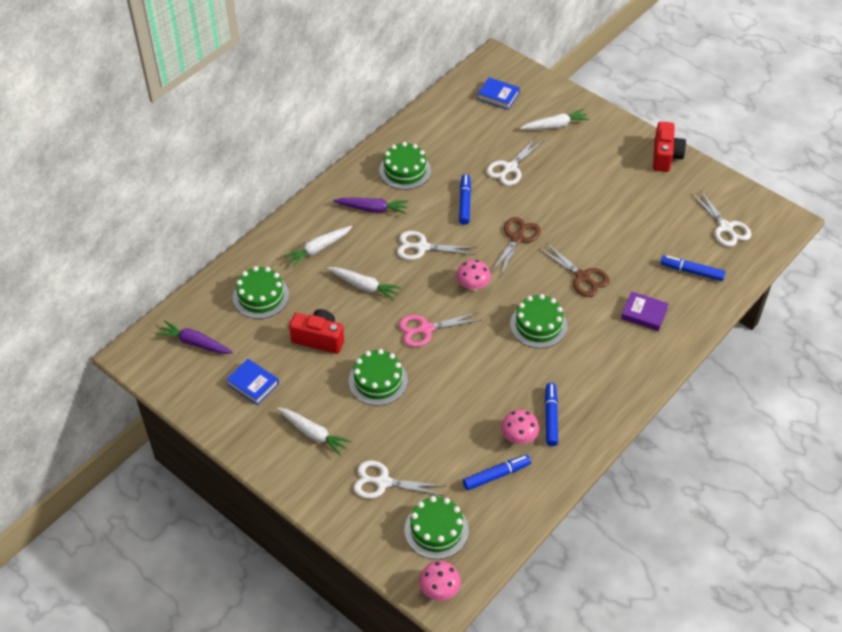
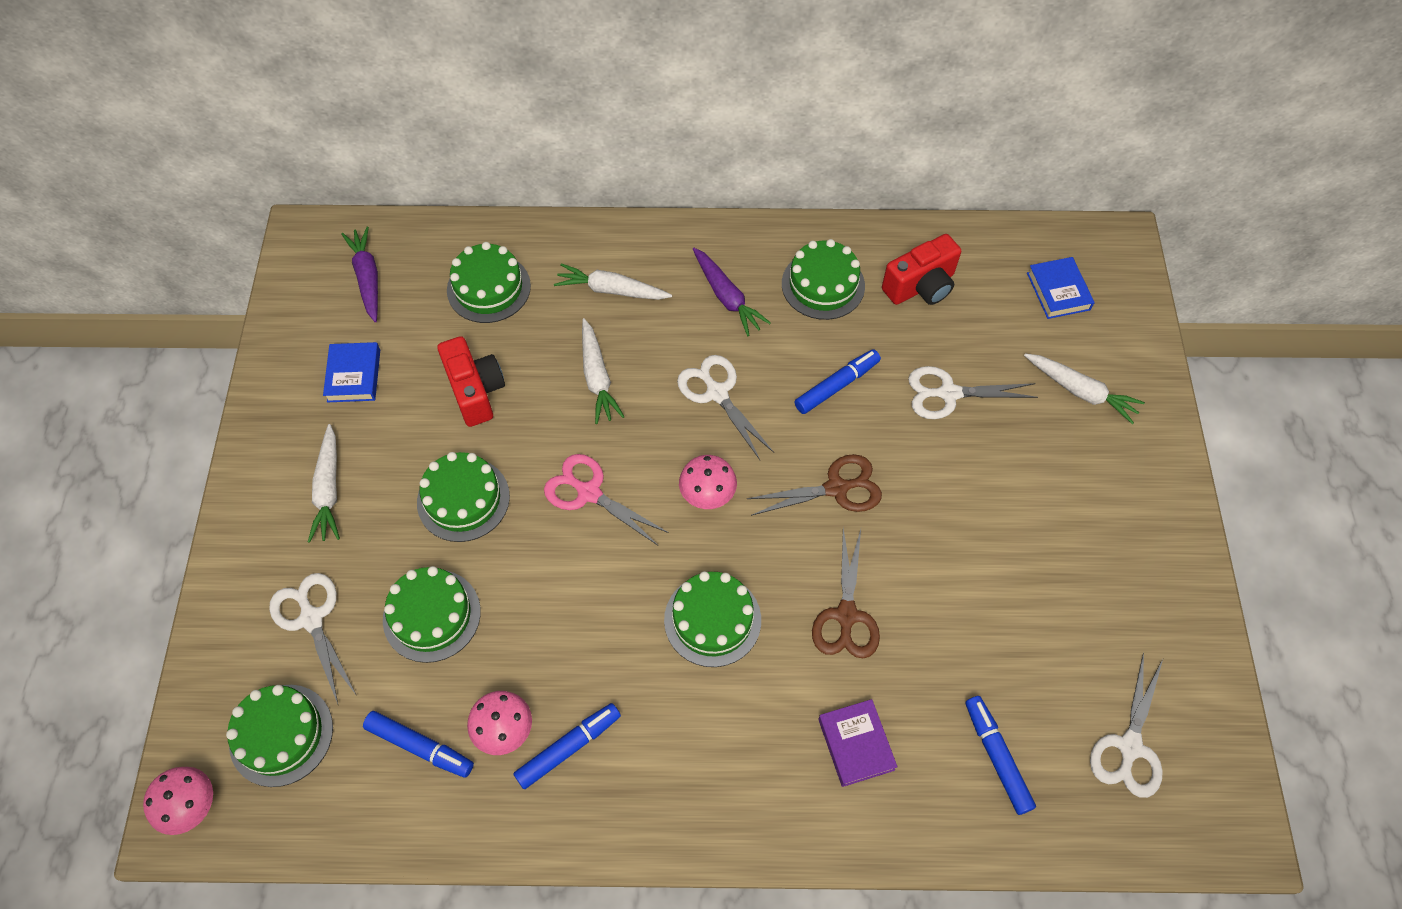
camera: 50 degrees right, 10 degrees up
red camera [653,121,686,172] -> red camera moved to [882,234,961,305]
none -> green cake [383,566,481,663]

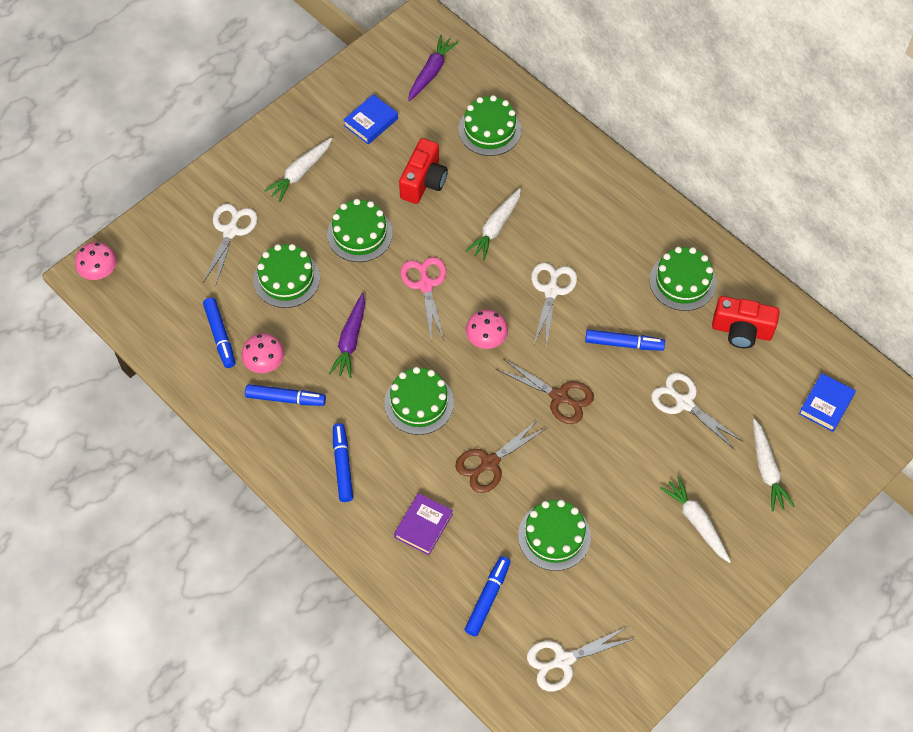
camera: 45 degrees right, 0 degrees up
green cake [226,685,333,787] -> green cake moved to [518,500,591,571]
white carrot [554,263,672,300] -> white carrot moved to [660,476,731,563]
purple carrot [693,248,771,336] -> purple carrot moved to [329,293,365,378]
none -> blue marker [333,423,353,502]

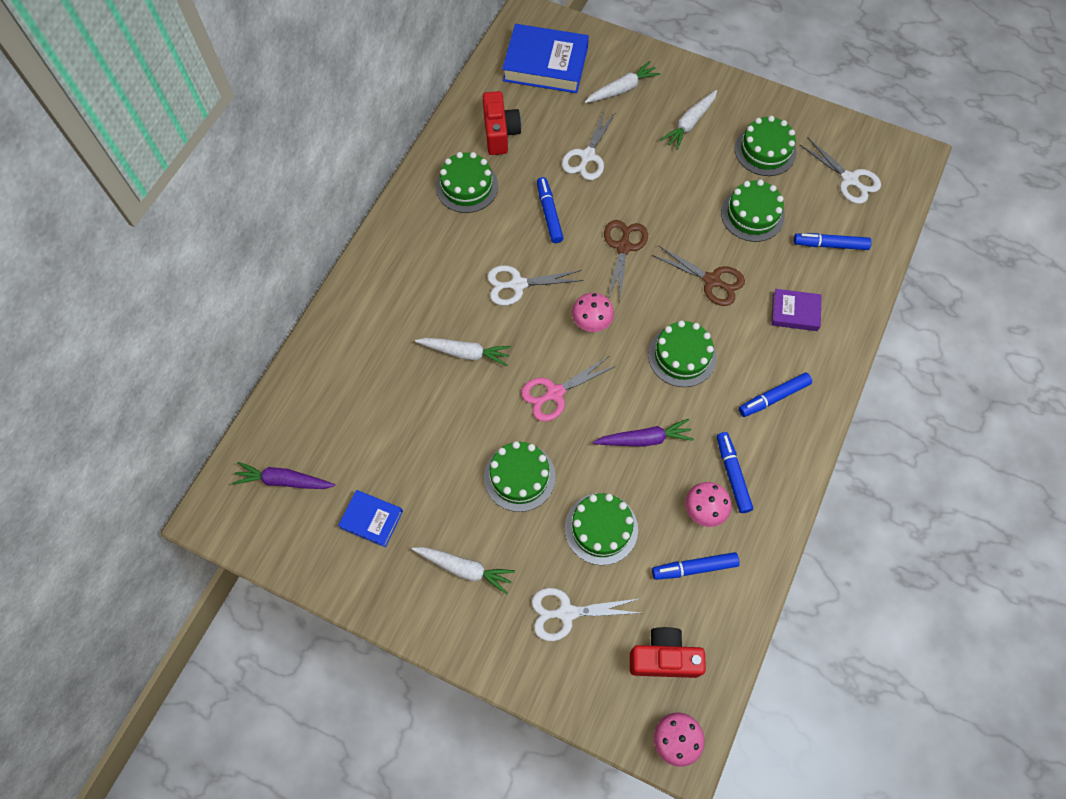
camera: 110 degrees left, 5 degrees up
blue marker [203,298,235,368] -> blue marker turned 150 degrees counterclockwise [652,552,740,580]
red camera [399,138,448,204] -> red camera moved to [630,627,706,678]
green cake [458,95,521,156] -> green cake moved to [735,116,797,176]
blue book [799,373,856,432] -> blue book [502,24,589,93], size x1.86

